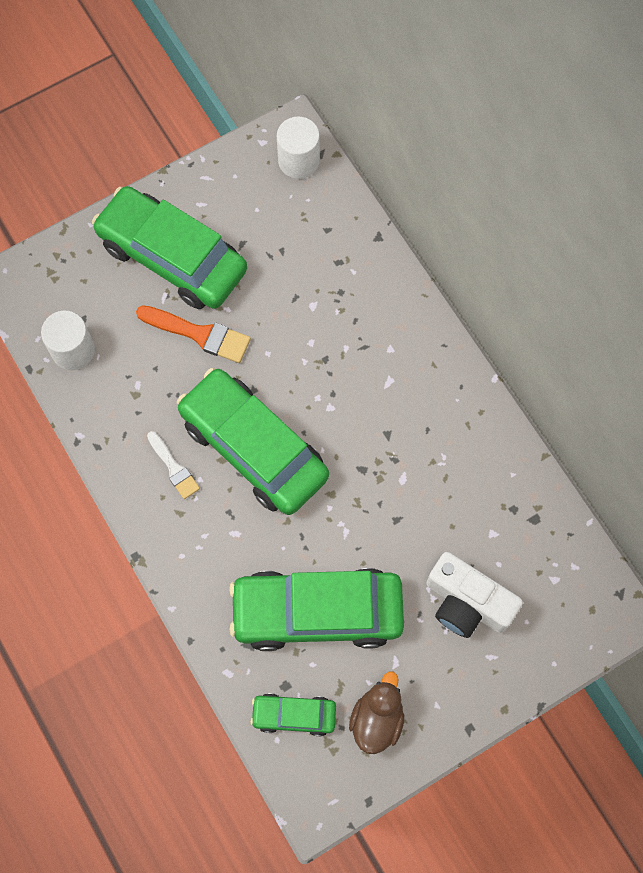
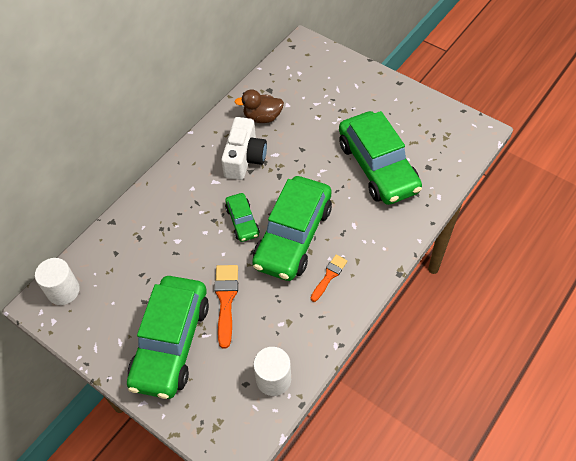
camera: 110 degrees left, 15 degrees down
white brush [147,431,200,499] -> orange brush [311,255,348,302]
green car [250,693,336,736] -> green car moved to [225,193,260,242]
brown duck [349,671,405,754] -> brown duck moved to [234,90,284,123]
white camera [426,552,523,638] -> white camera moved to [221,117,267,180]

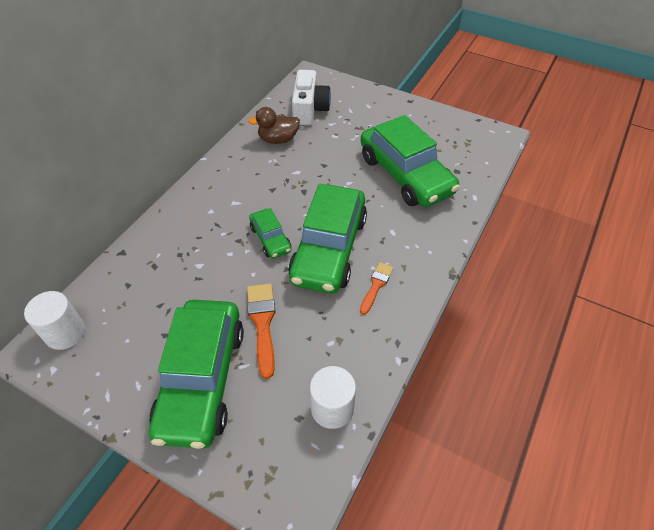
camera: 10 degrees left, 5 degrees down
white camera [221,117,267,180] -> white camera moved to [292,70,331,125]

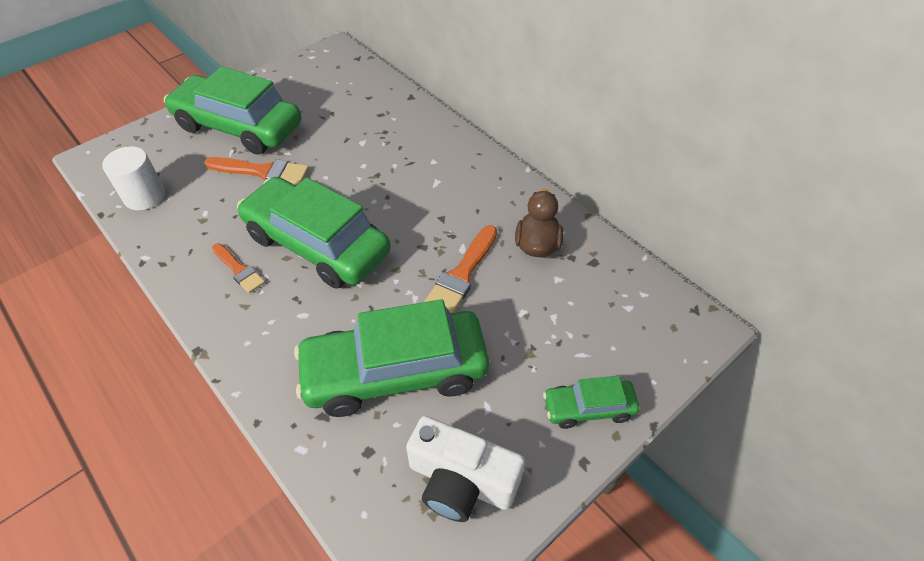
camera: 110 degrees right, 0 degrees up
white cylinder [24,291,85,350] -> none
green car [249,208,292,259] -> green car moved to [543,376,640,429]
white camera [292,70,331,125] -> white camera moved to [406,416,525,522]
none -> orange brush [424,225,497,313]

